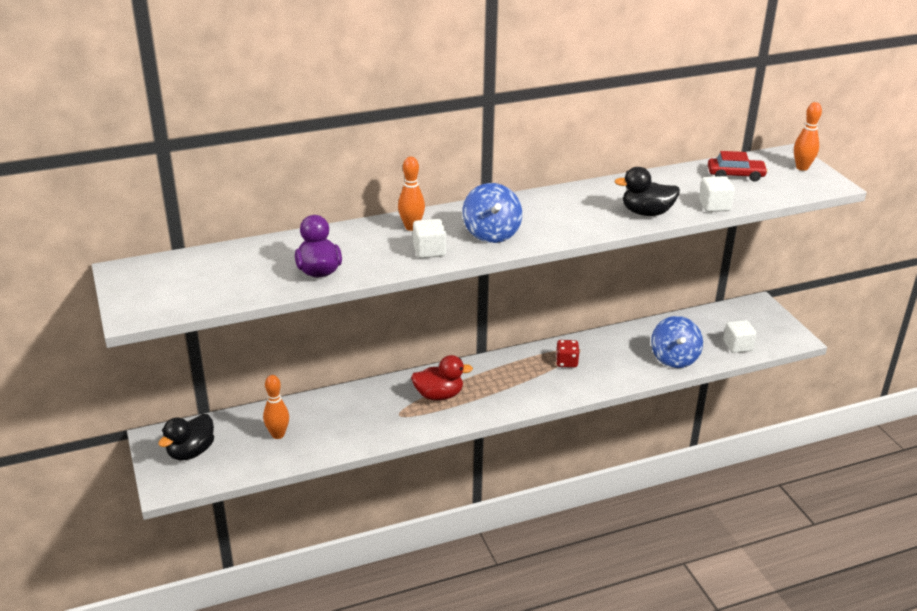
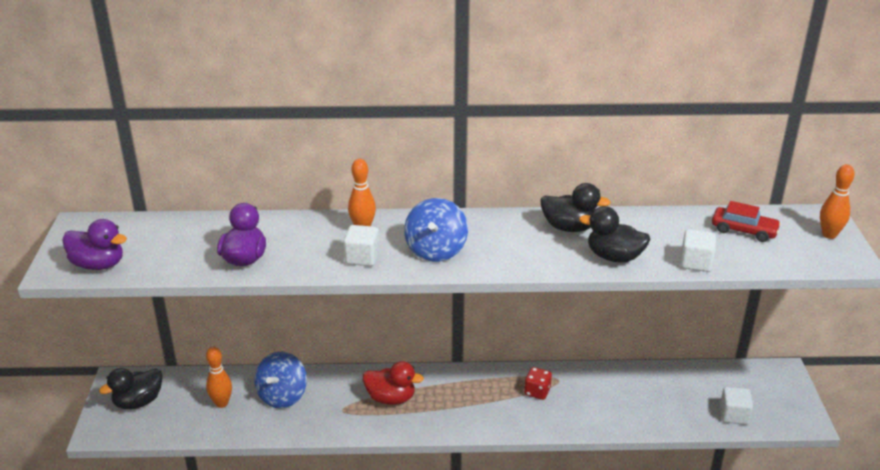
camera: 20 degrees right, 0 degrees up
blue spinning top [651,316,703,368] -> blue spinning top moved to [254,352,307,408]
none -> purple duck [62,219,127,270]
none -> black duck [540,183,611,232]

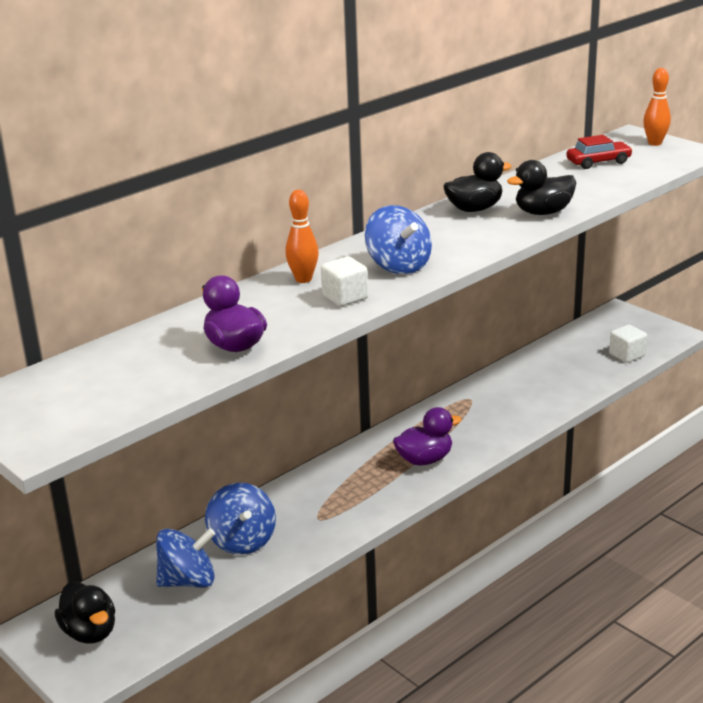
camera: 40 degrees left, 5 degrees down
purple duck [62,219,127,270] -> purple duck moved to [393,407,462,465]
black duck [99,368,163,410] -> black duck turned 45 degrees counterclockwise [55,581,115,644]
orange bowling pin [206,347,232,408] -> blue spinning top [156,528,215,588]
red duck [363,361,424,405] -> none
red dice [524,367,552,400] -> none
white cube [680,229,716,272] -> none

